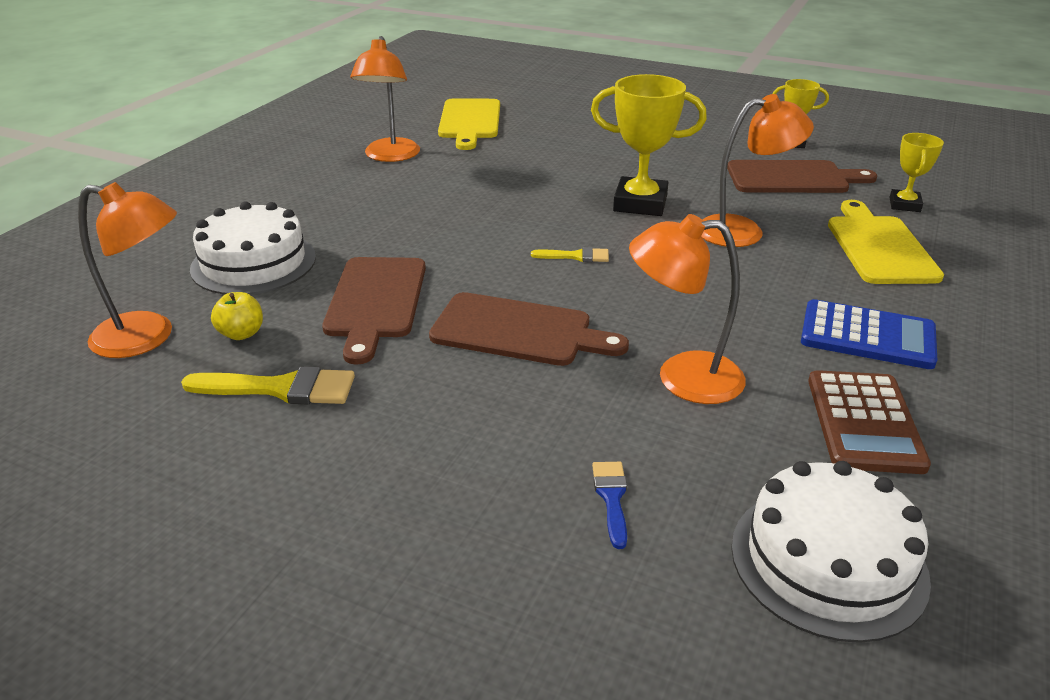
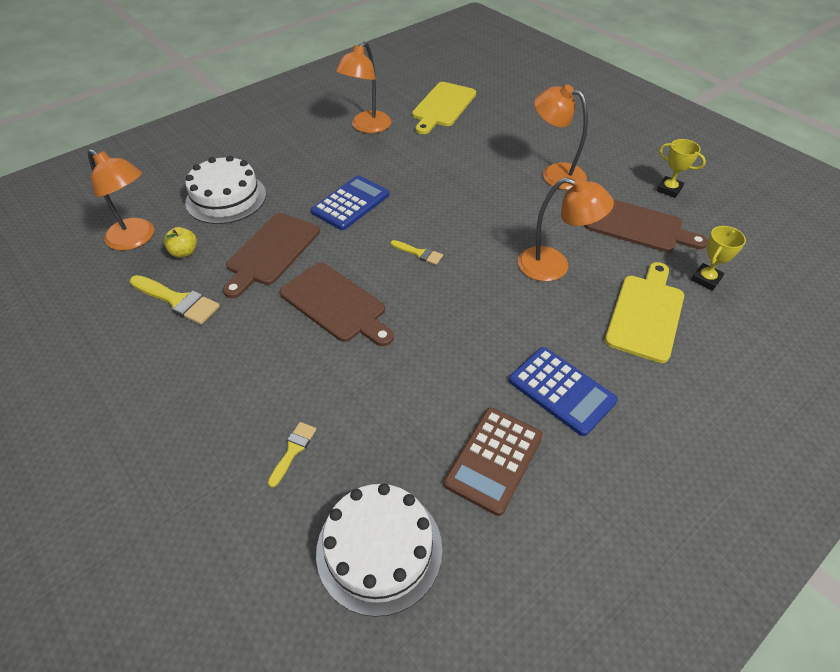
camera: 25 degrees right, 15 degrees up
yellow trophy [591,74,707,216] -> none
blue brush [592,462,627,549] -> yellow brush [268,422,316,487]
orange lamp [629,214,746,404] -> orange lamp moved to [534,84,588,190]
none -> blue calculator [311,175,389,230]

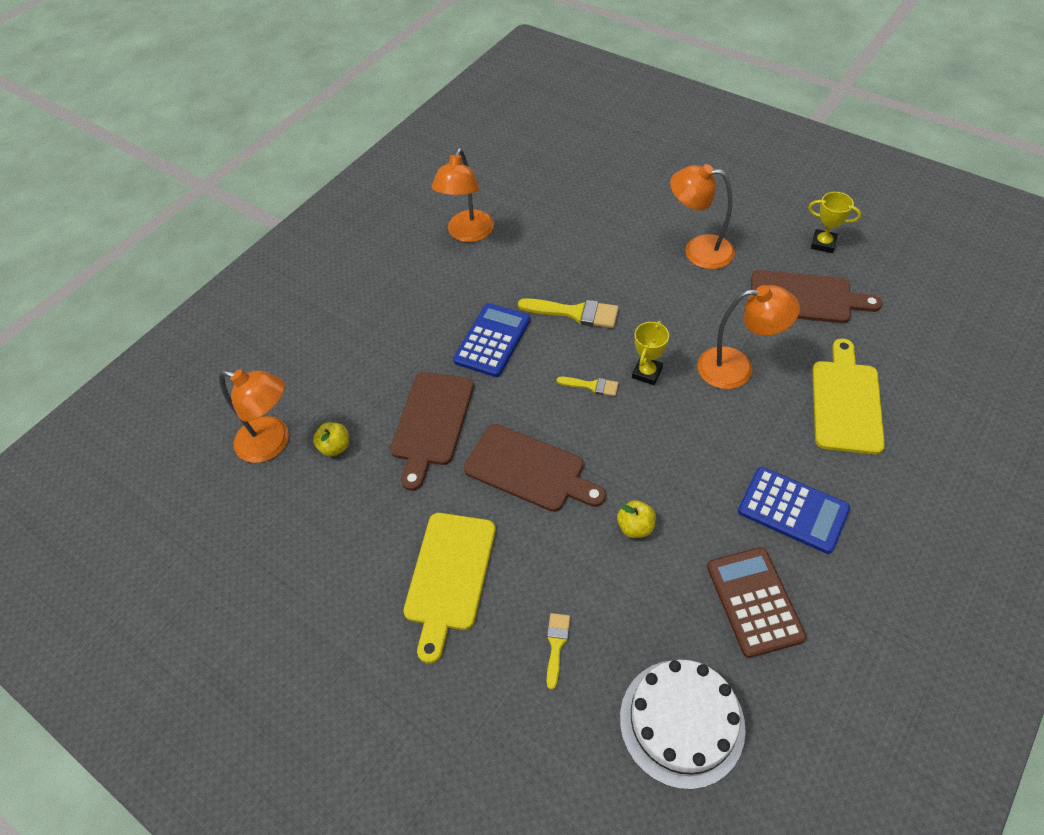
camera: 10 degrees left, 5 degrees up
yellow brush [130,275,220,325] -> yellow brush moved to [518,298,619,328]
white cake [185,155,266,224] -> none
yellow cutting board [412,82,476,134] -> yellow cutting board moved to [403,513,496,664]
brown calculator [444,408,543,516] -> brown calculator turned 150 degrees clockwise [707,547,807,658]
yellow trophy [691,226,746,291] -> yellow trophy moved to [632,321,669,385]
none -> yellow apple [617,500,656,538]

